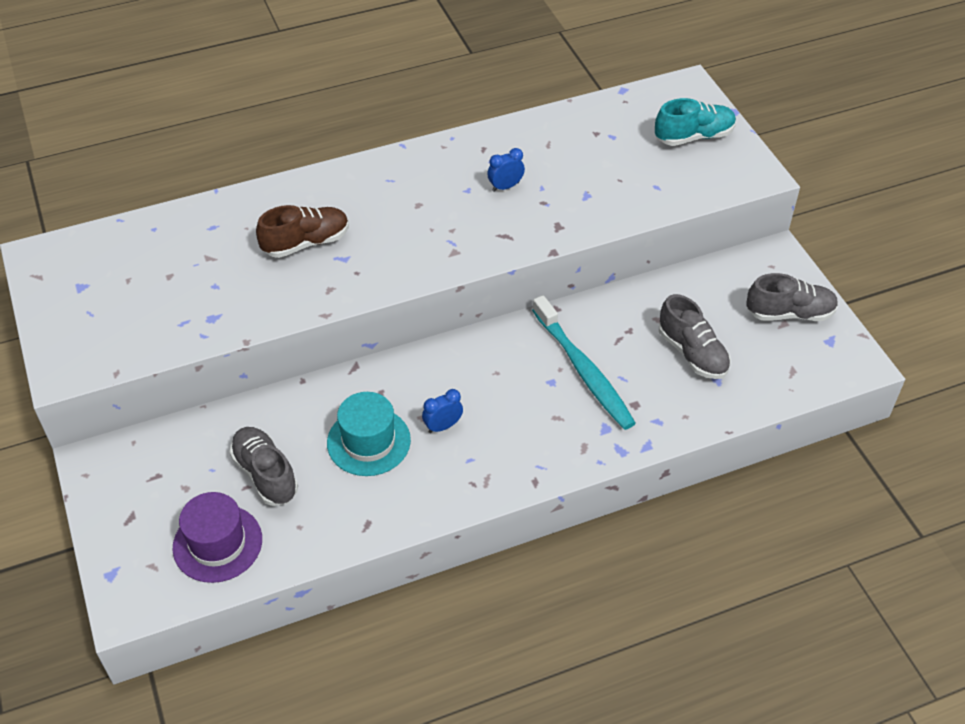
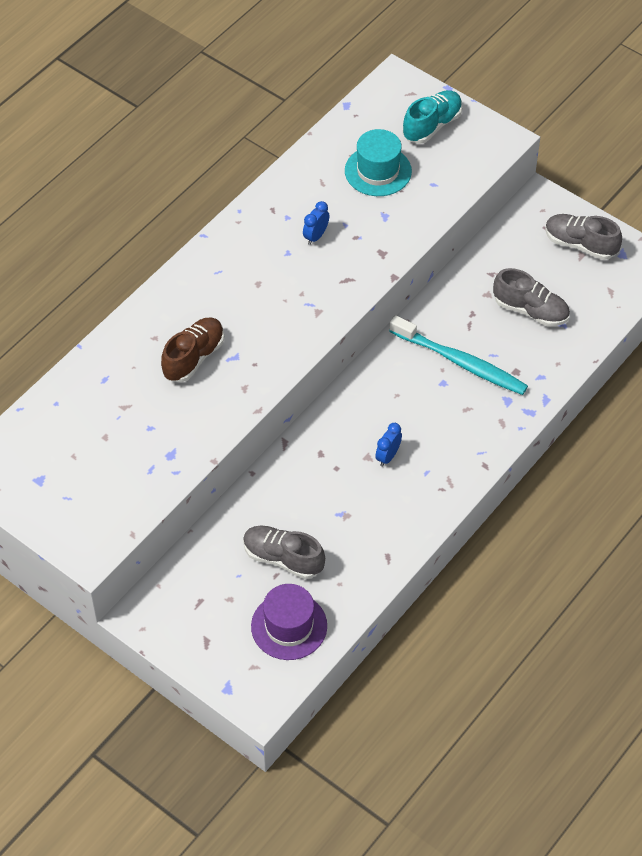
camera: 30 degrees left, 5 degrees up
turquoise hat [327,392,411,476] -> turquoise hat moved to [345,129,412,196]
grey shoe [746,273,838,321] -> grey shoe turned 120 degrees counterclockwise [545,214,622,260]

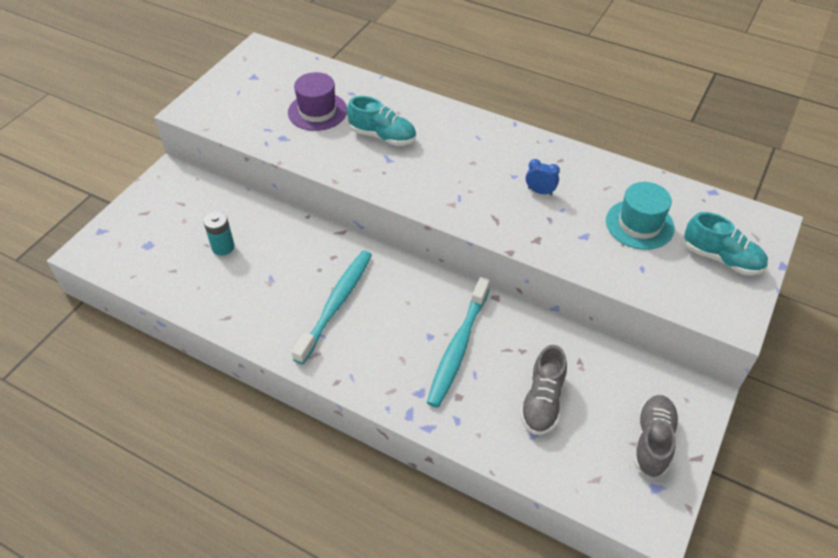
camera: 80 degrees right, 5 degrees down
brown shoe [161,317,224,382] -> turquoise shoe [347,96,416,146]
grey shoe [243,525,325,579] -> turquoise battery [203,211,235,256]
purple hat [251,584,327,660] -> purple hat moved to [288,72,347,131]
blue clock [375,423,402,467] -> turquoise toothbrush [292,250,372,364]

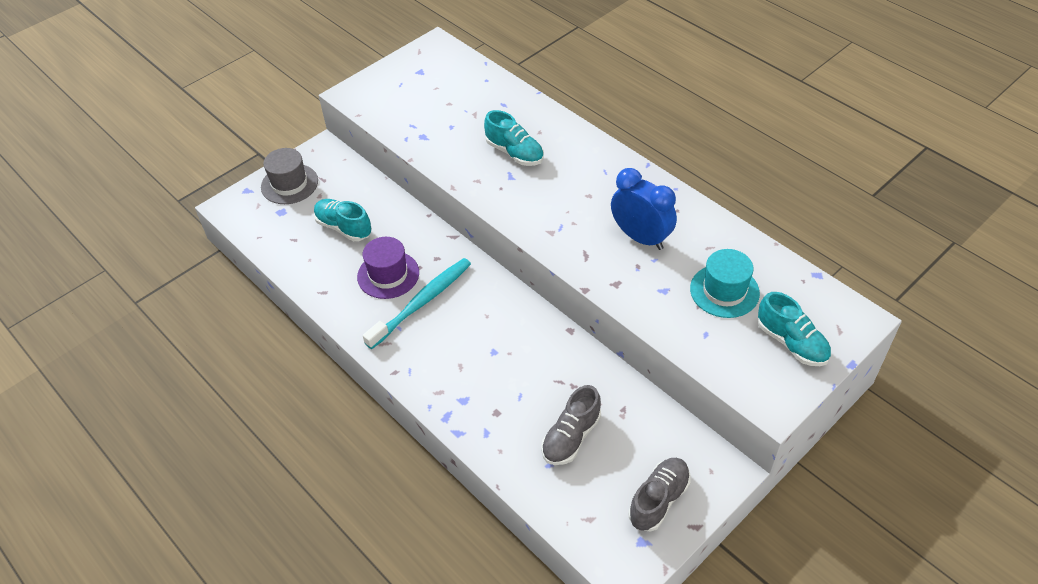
camera: 20 degrees right, 0 degrees up
turquoise battery [203,211,235,256] -> turquoise shoe [314,199,372,241]
purple hat [288,72,347,131] -> purple hat moved to [357,237,419,299]
turquoise toothbrush [427,277,490,408] -> none
blue clock [526,159,560,196] -> blue clock [611,168,677,250], size x2.06
none -> grey hat [261,148,318,204]

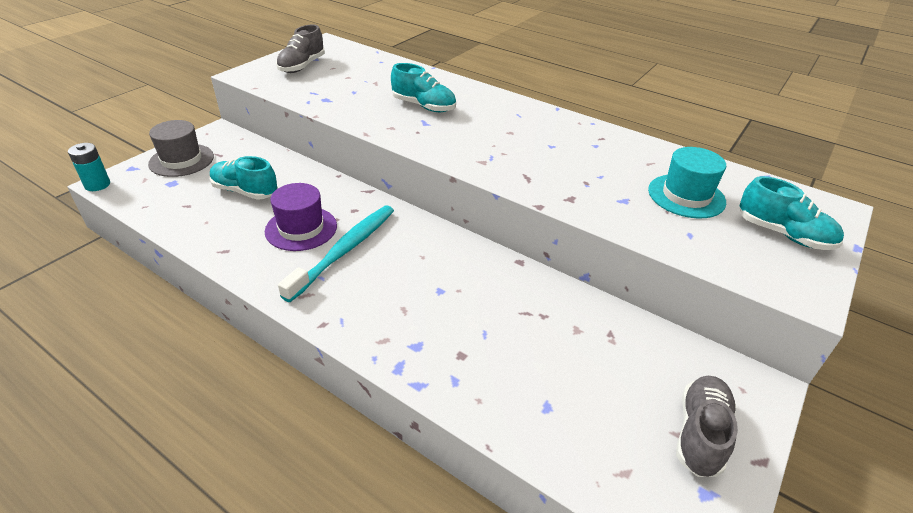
camera: 15 degrees left, 10 degrees down
grey shoe [541,385,601,465] -> grey shoe moved to [276,24,325,73]
blue clock [611,168,677,250] -> none
none -> turquoise battery [68,143,110,191]

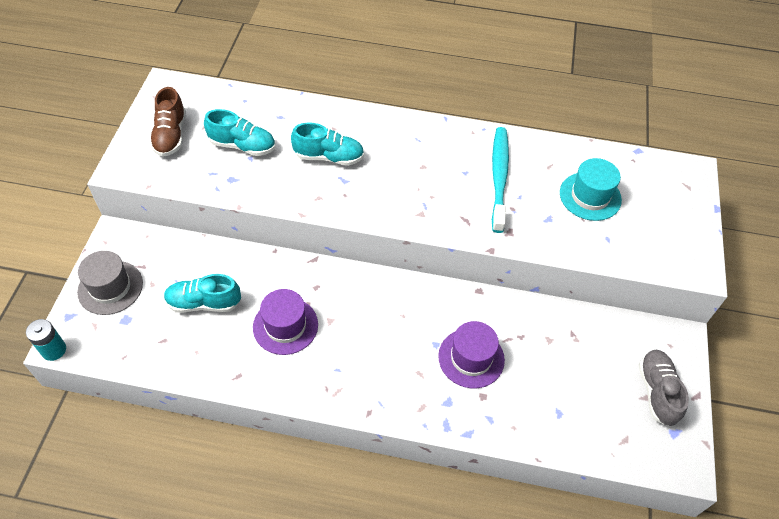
camera: 25 degrees left, 15 degrees up
grey shoe [276,24,325,73] -> brown shoe [150,87,186,157]
turquoise toothbrush [278,205,394,302] -> turquoise toothbrush moved to [492,127,509,233]
turquoise shoe [740,176,844,250] -> turquoise shoe moved to [204,109,275,156]
none -> purple hat [438,321,505,388]

